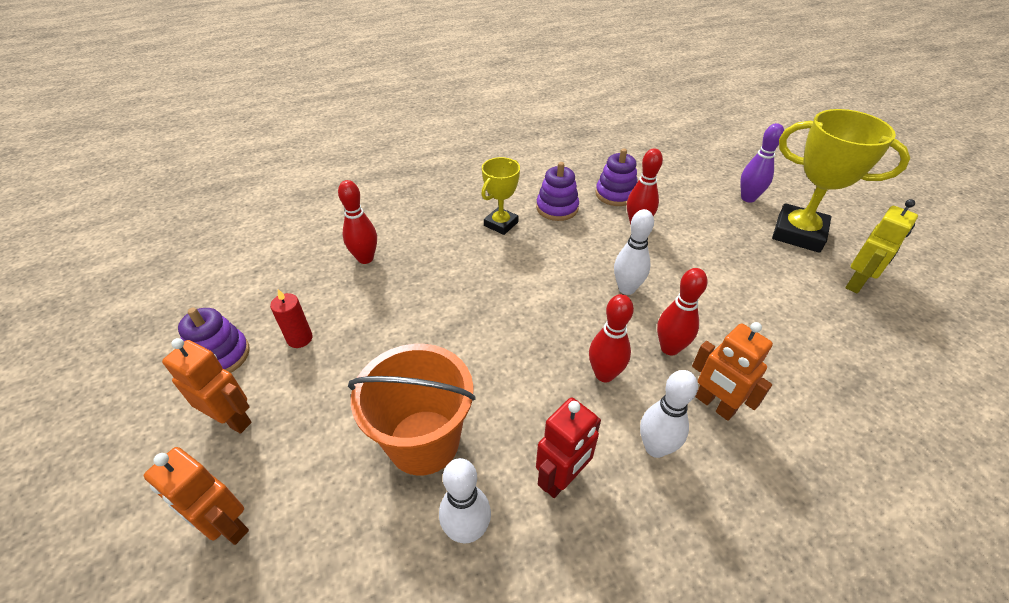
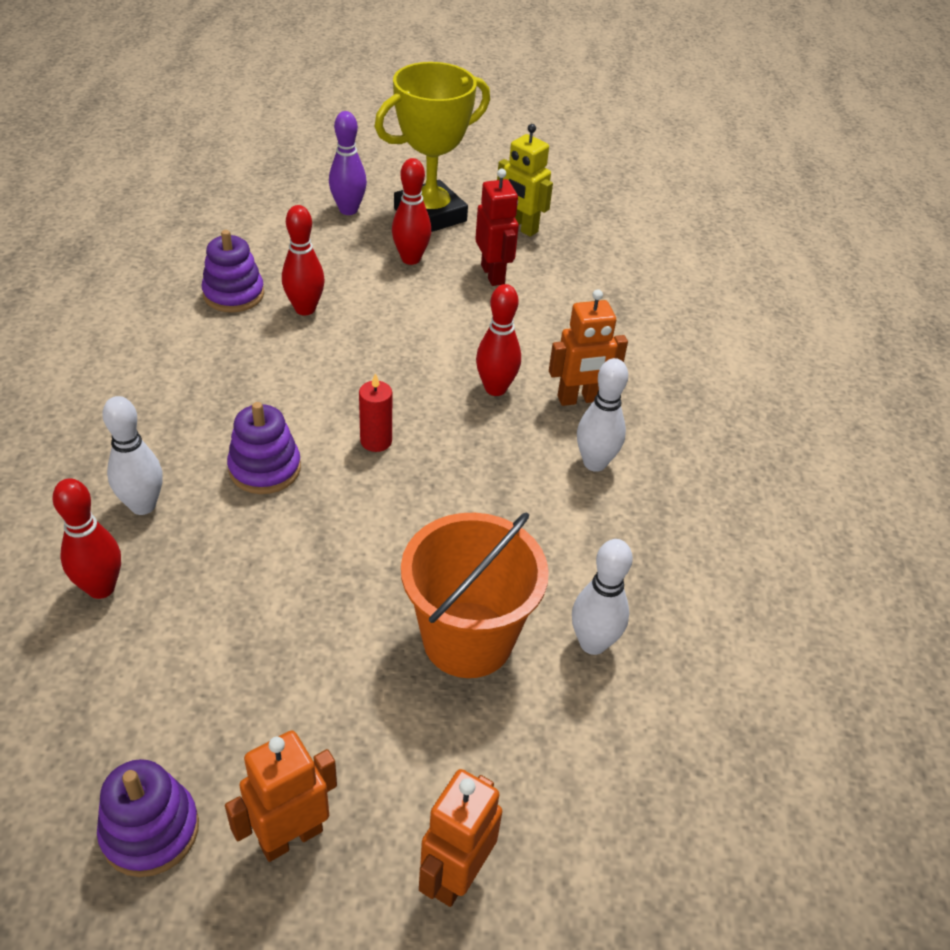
camera: 65 degrees left, 0 degrees up
orange robot [144,447,249,545] -> orange robot turned 150 degrees clockwise [419,769,502,907]
red candle [270,289,313,348] -> red candle moved to [359,373,392,452]
yellow trophy [481,157,520,235] -> none
purple stacking toy [536,162,579,221] -> purple stacking toy moved to [227,402,301,494]
red robot [536,397,601,498] -> red robot moved to [475,169,519,286]
red bowling pin [589,294,634,382] -> red bowling pin moved to [392,158,431,265]
white bowling pin [614,209,654,295] -> white bowling pin moved to [102,396,163,515]
yellow robot [845,199,918,293] -> yellow robot turned 150 degrees clockwise [497,124,553,237]

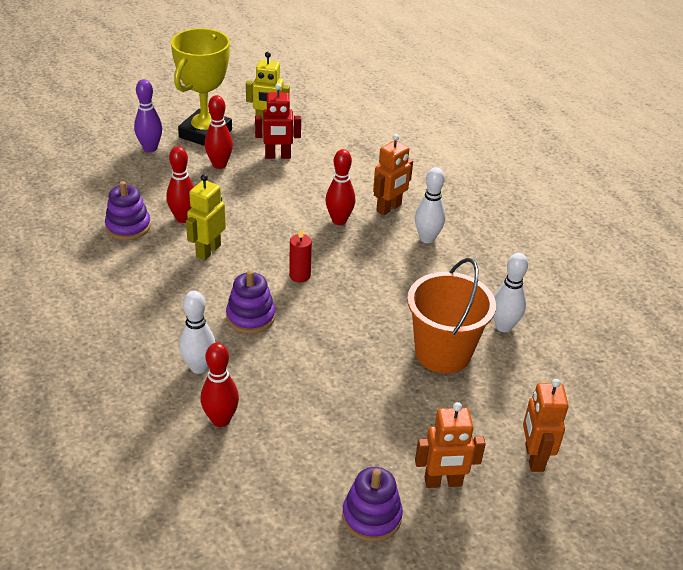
camera: 30 degrees left, 5 degrees down
orange robot [225,730,337,862] -> orange robot turned 120 degrees counterclockwise [415,402,486,488]
red robot [475,169,519,286] -> red robot turned 135 degrees clockwise [255,84,301,159]
none -> yellow robot [186,174,226,260]

